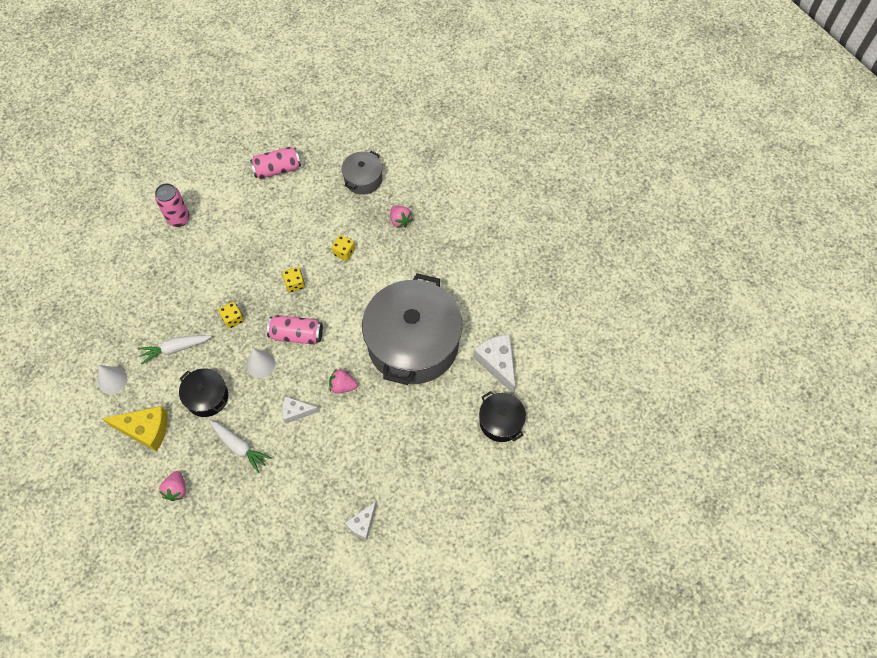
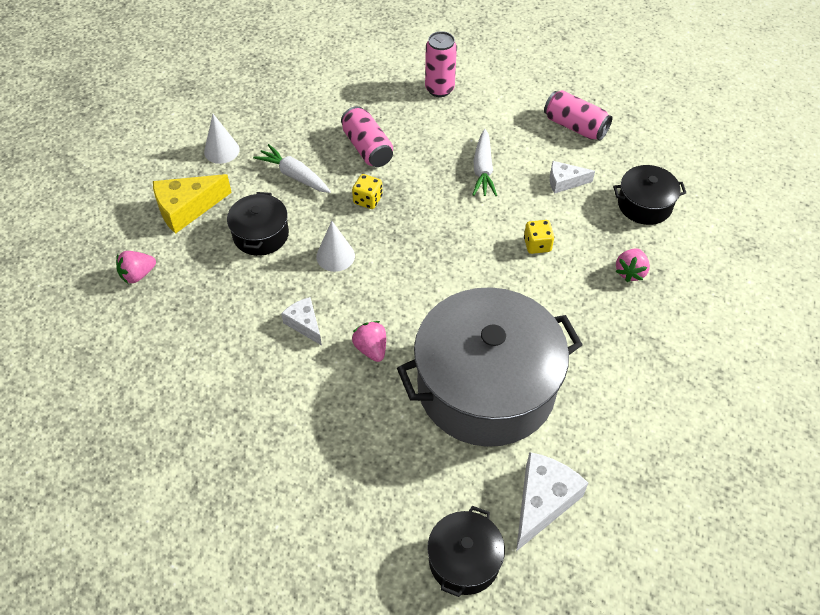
camera: 55 degrees right, 10 degrees down
yellow cheese [102,406,168,452] -> yellow cheese turned 90 degrees clockwise [153,174,232,234]
white carrot [209,420,272,473] -> white carrot moved to [473,129,497,196]
pink can [267,315,323,345] -> pink can moved to [341,106,393,167]
yellow dice [282,267,305,292] -> none
grey pot [342,151,382,195] -> black pot [613,165,686,225]
white cheese [345,501,377,540] -> white cheese moved to [550,161,595,194]

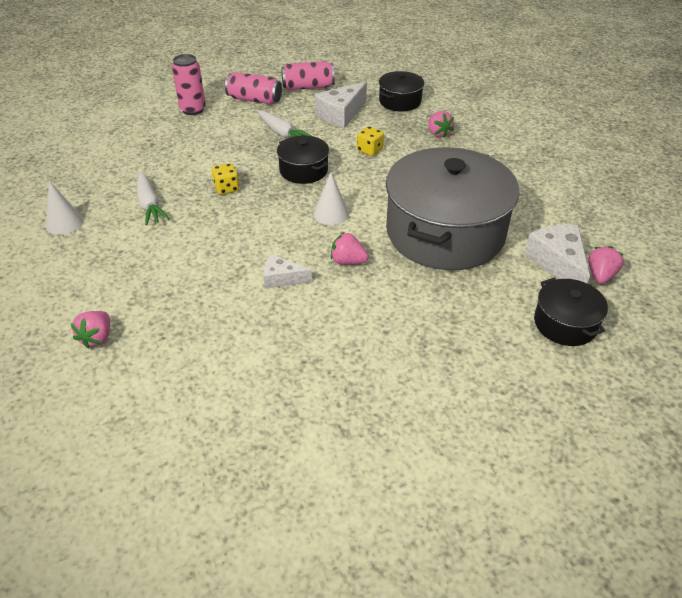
camera: 45 degrees left, 10 degrees down
yellow cheese [153,174,232,234] -> none
black pot [227,192,289,256] -> black pot moved to [277,136,329,184]
white carrot [253,144,331,193] -> white carrot turned 105 degrees counterclockwise [137,172,170,225]
white cone [316,221,355,272] -> white cone moved to [314,172,349,225]
pink can [341,106,393,167] -> pink can moved to [225,72,282,104]
white cheese [550,161,595,194] -> white cheese [314,82,367,128], size x1.66
none -> pink strawberry [588,246,624,284]

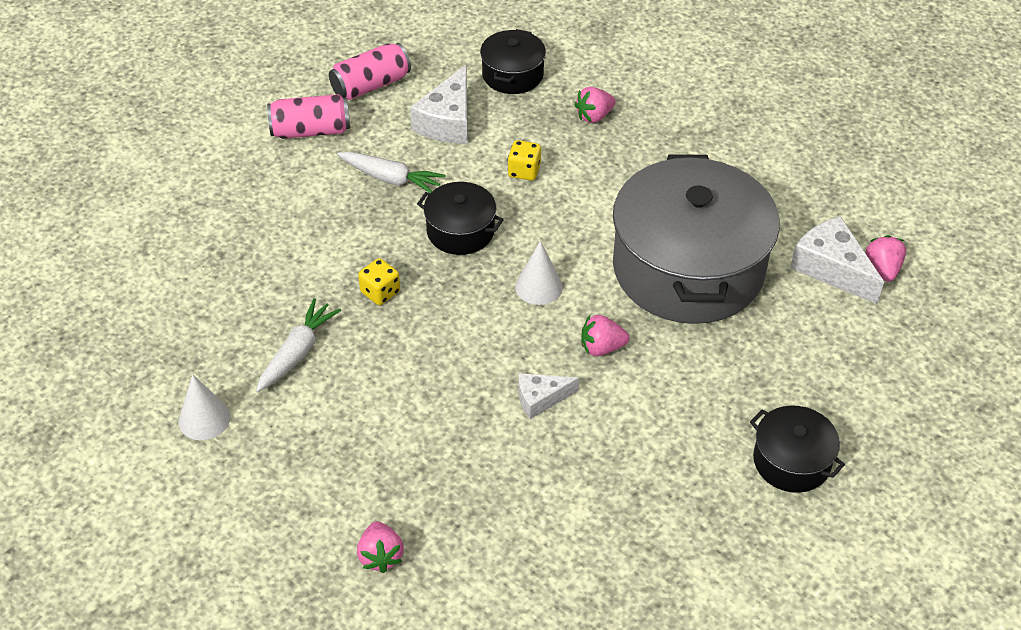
camera: 25 degrees left, 5 degrees up
white carrot [137,172,170,225] -> white carrot turned 105 degrees counterclockwise [256,298,341,392]
pink can [172,54,206,115] -> none
pink strawberry [428,111,454,138] -> pink strawberry turned 105 degrees clockwise [574,87,615,123]
black pot [534,278,608,346] -> black pot moved to [750,406,845,493]

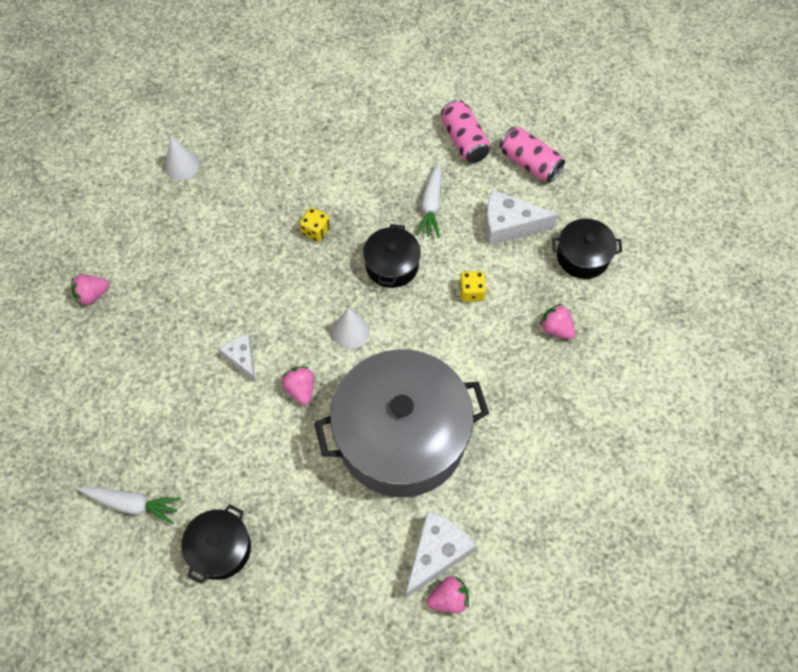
camera: 75 degrees right, 15 degrees up
white carrot [256,298,341,392] -> white carrot moved to [77,486,181,524]

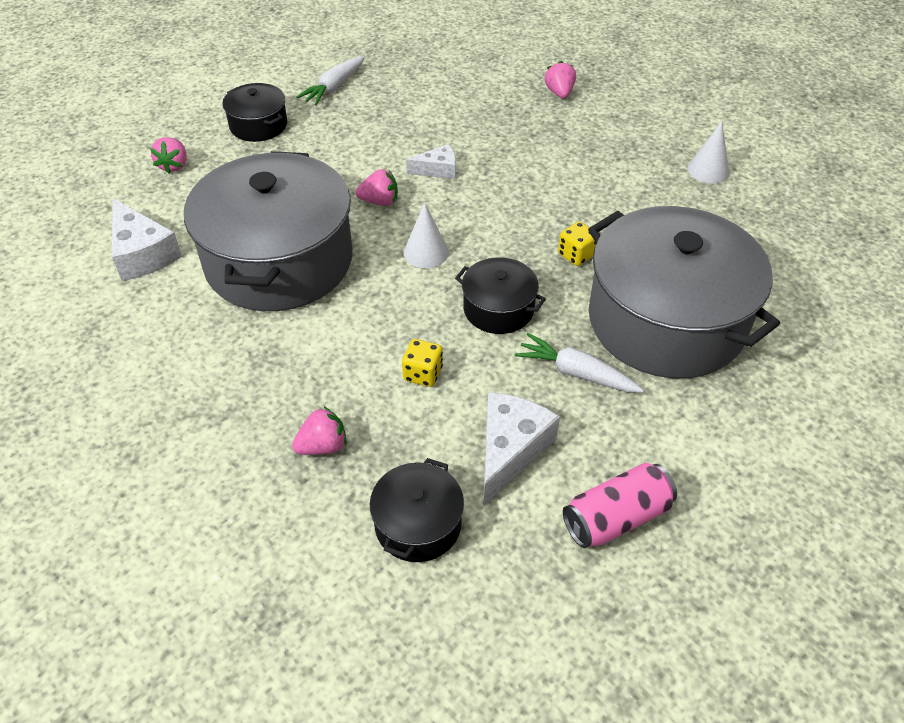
camera: 110 degrees right, 15 degrees down
pink strawberry [427,576,469,613] -> pink strawberry moved to [150,137,186,174]
pink can [441,99,490,163] -> none
none -> grey pot [588,206,780,378]

